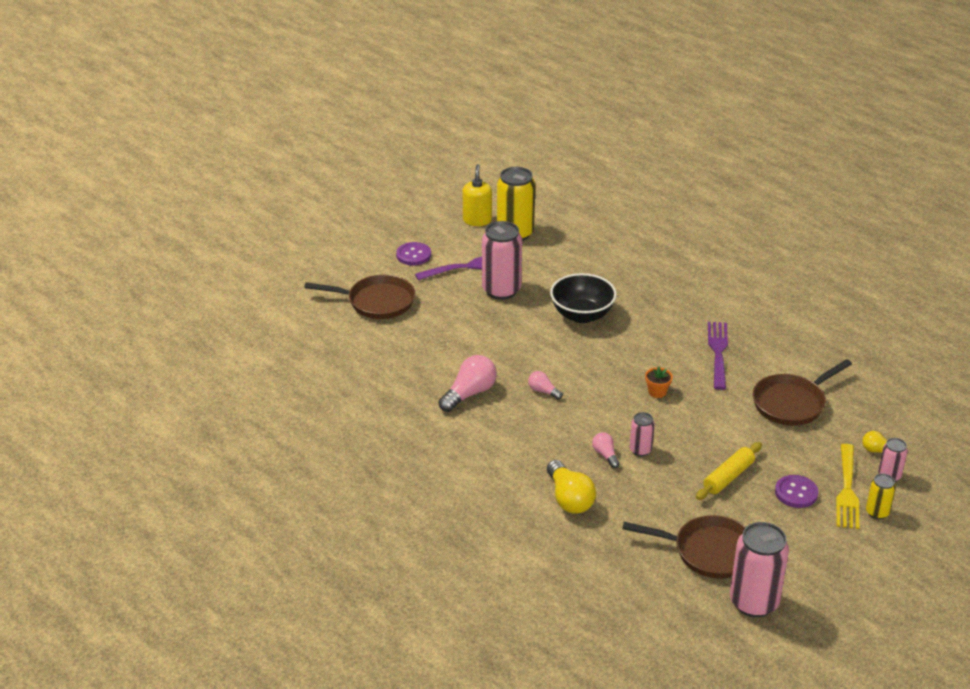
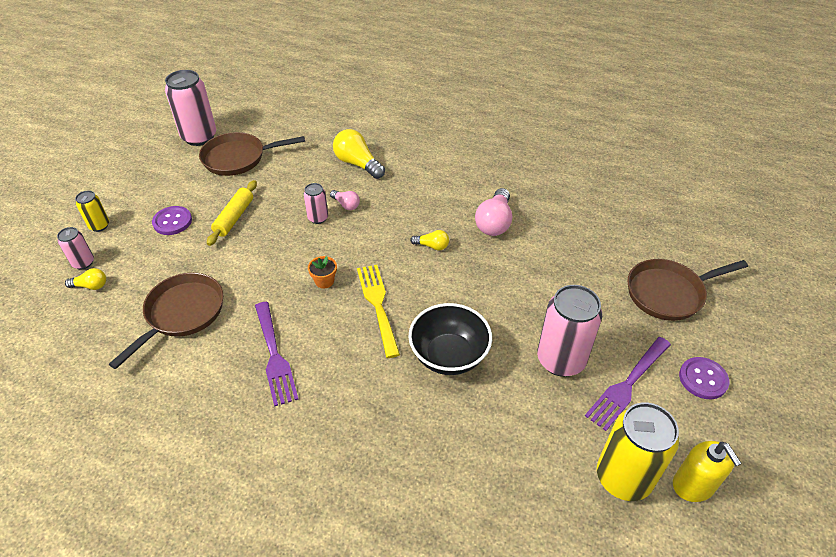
camera: 155 degrees right, 10 degrees up
pink light bulb [528,371,563,400] -> yellow light bulb [410,230,449,250]
yellow fork [836,444,859,529] -> yellow fork moved to [357,265,400,358]

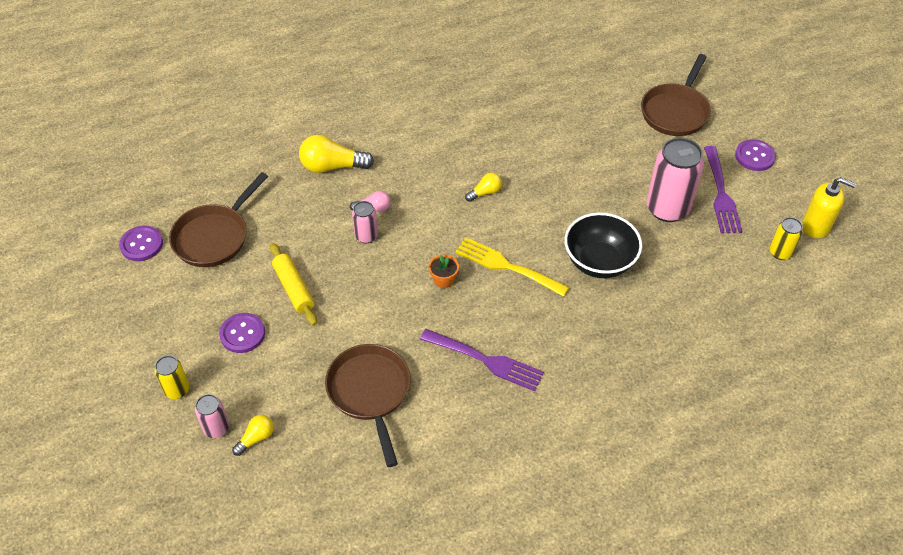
camera: 45 degrees left, 5 degrees up
pink can [165,70,216,146] -> purple button [119,225,163,261]
pink light bulb [475,188,512,236] -> none
yellow can [597,402,679,501] -> yellow can [770,217,803,260], size x0.51

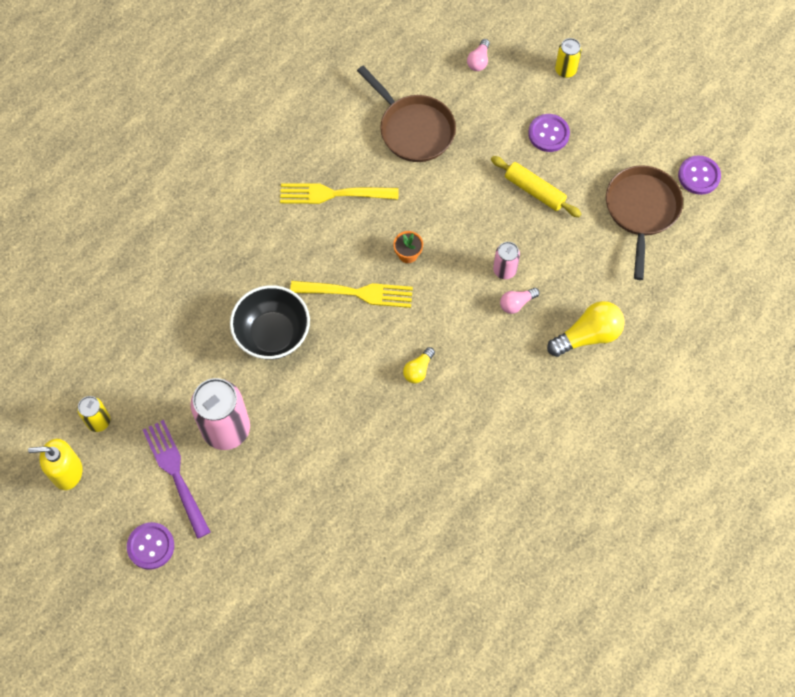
camera: 155 degrees right, 15 degrees up
pink can [195,394,229,438] -> none
yellow light bulb [232,415,274,456] -> pink light bulb [467,39,490,71]
purple fork [420,329,544,391] -> yellow fork [280,183,398,204]
brown pan [641,54,711,136] -> none

